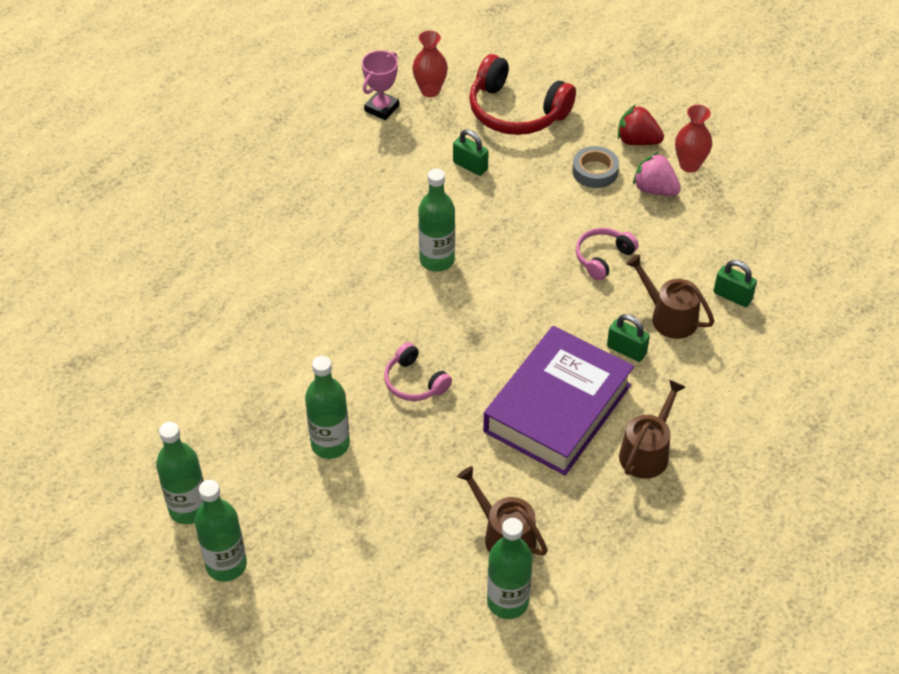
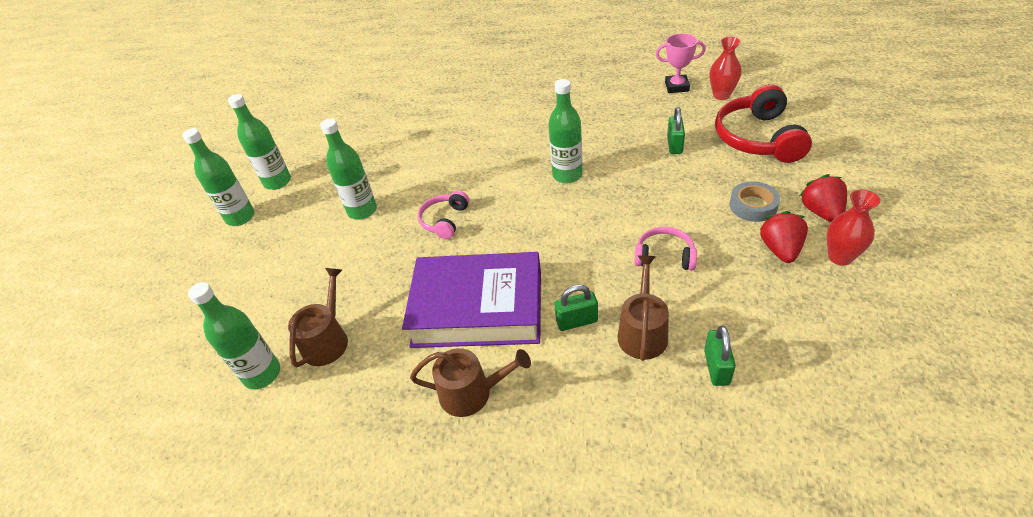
camera: 65 degrees right, 5 degrees down
green padlock [607,314,650,362] -> green padlock turned 75 degrees clockwise [555,284,598,331]
pink strawberry [633,152,681,196] -> red strawberry [760,211,808,263]

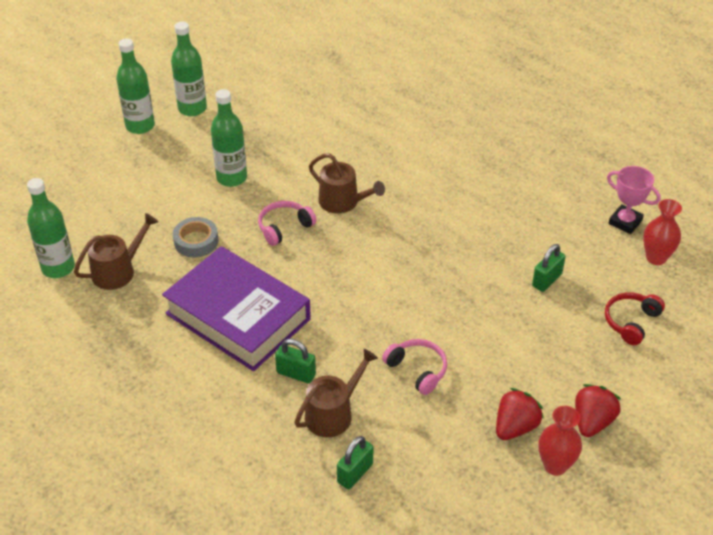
camera: 30 degrees right, 0 degrees up
brown watering can [410,348,531,417] -> brown watering can moved to [309,153,385,214]
green bottle [548,79,583,183] -> none
red headphones [715,84,812,163] -> red headphones [605,292,665,345], size x0.55
grey tape [730,181,780,222] -> grey tape moved to [173,217,219,257]

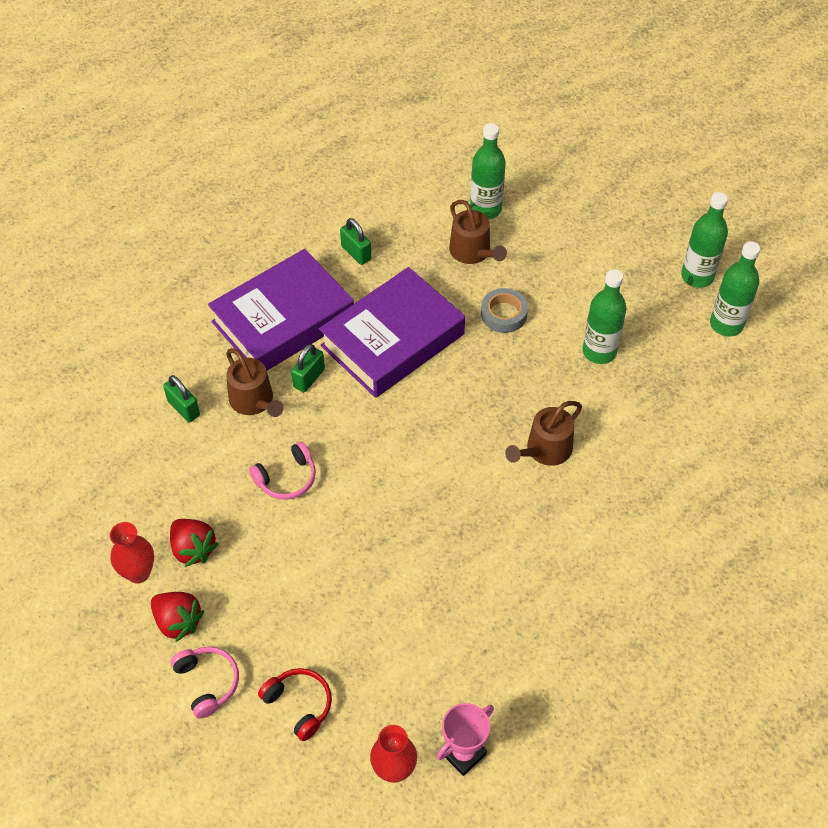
camera: 100 degrees right, 10 degrees up
pink headphones [258,201,317,246] -> pink headphones moved to [171,647,239,719]
green padlock [532,244,566,292] -> green padlock moved to [340,218,371,265]
none -> purple book [208,249,354,371]

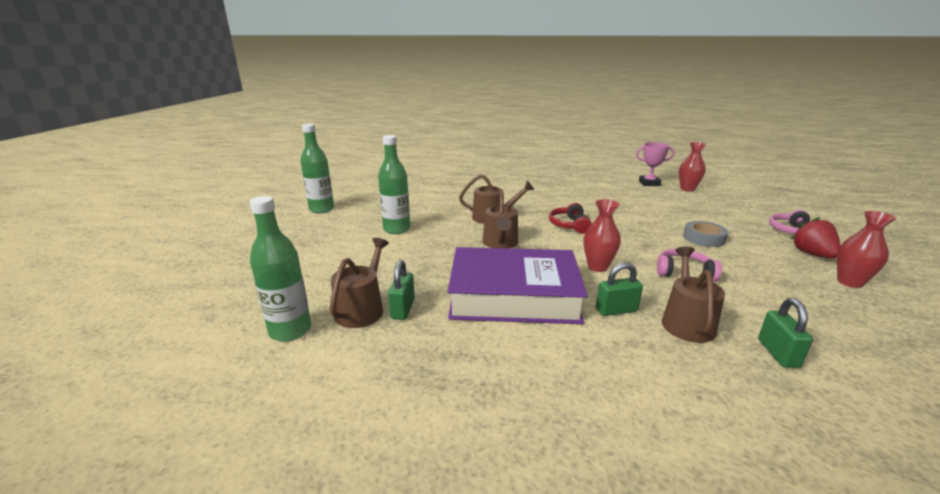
camera: 135 degrees left, 30 degrees down
red strawberry [170,519,219,567] -> none
purple book [208,249,354,371] -> none
red headphones [258,668,332,741] -> red headphones moved to [549,203,592,234]
green padlock [340,218,371,265] -> green padlock moved to [388,260,415,320]
grey tape [481,288,528,333] -> grey tape moved to [683,221,728,247]
green bottle [681,192,728,288] -> none
none -> brown watering can [483,190,518,248]
none -> red vase [584,199,621,272]

